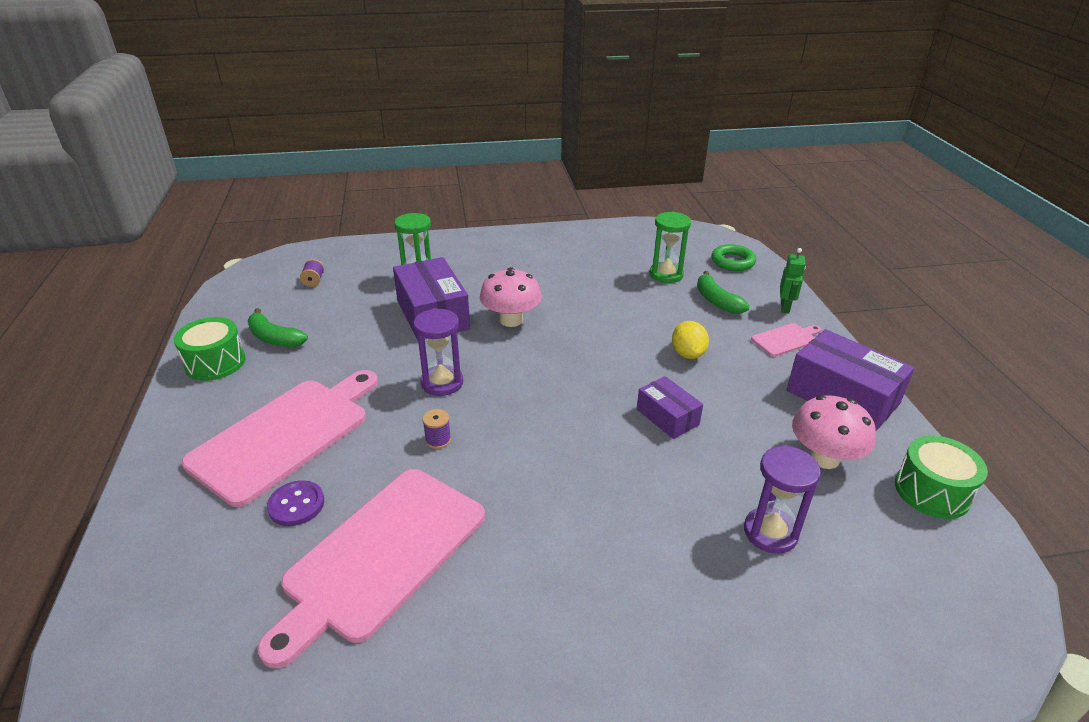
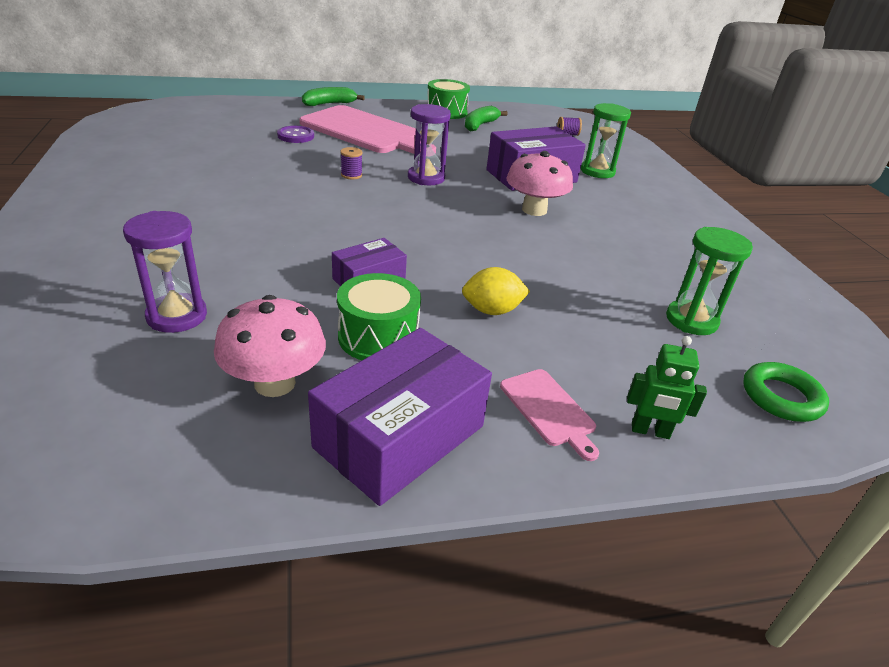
camera: 85 degrees right, 0 degrees up
pink cutting board [257,469,485,668] -> none
green banana [697,271,750,314] -> green banana moved to [302,87,365,106]
green drum [895,435,988,519] -> green drum moved to [337,273,421,360]

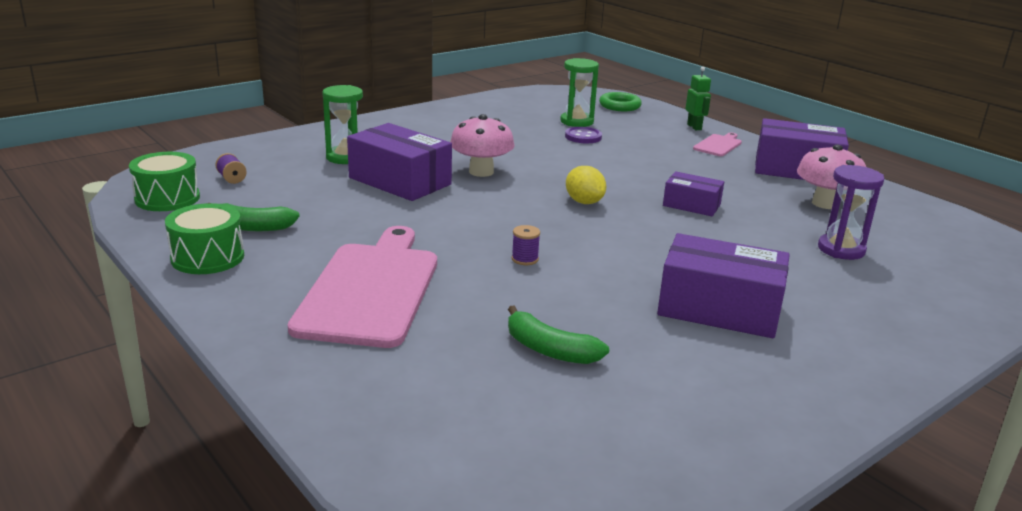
camera: 115 degrees left, 10 degrees down
purple button [277,126,314,143] -> purple button moved to [565,127,602,143]
green banana [302,87,365,106] -> green banana moved to [508,306,609,364]
green drum [337,273,421,360] -> green drum moved to [129,152,200,211]
purple hourglass [408,104,451,185] -> none
yellow lemon [462,267,530,315] -> yellow lemon moved to [566,166,606,204]
none -> purple box [657,233,790,338]

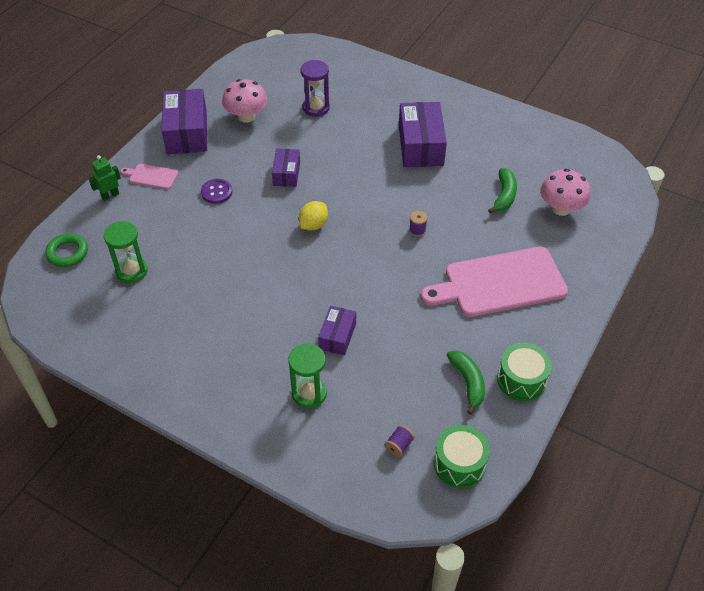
camera: 110 degrees left, 25 degrees up
purple box [347,123,452,201] -> purple box [318,306,356,355], size x0.57
pink mushroom [450,114,515,177] -> pink mushroom moved to [541,169,591,216]
purple button [565,127,602,143] -> purple button moved to [201,179,232,204]

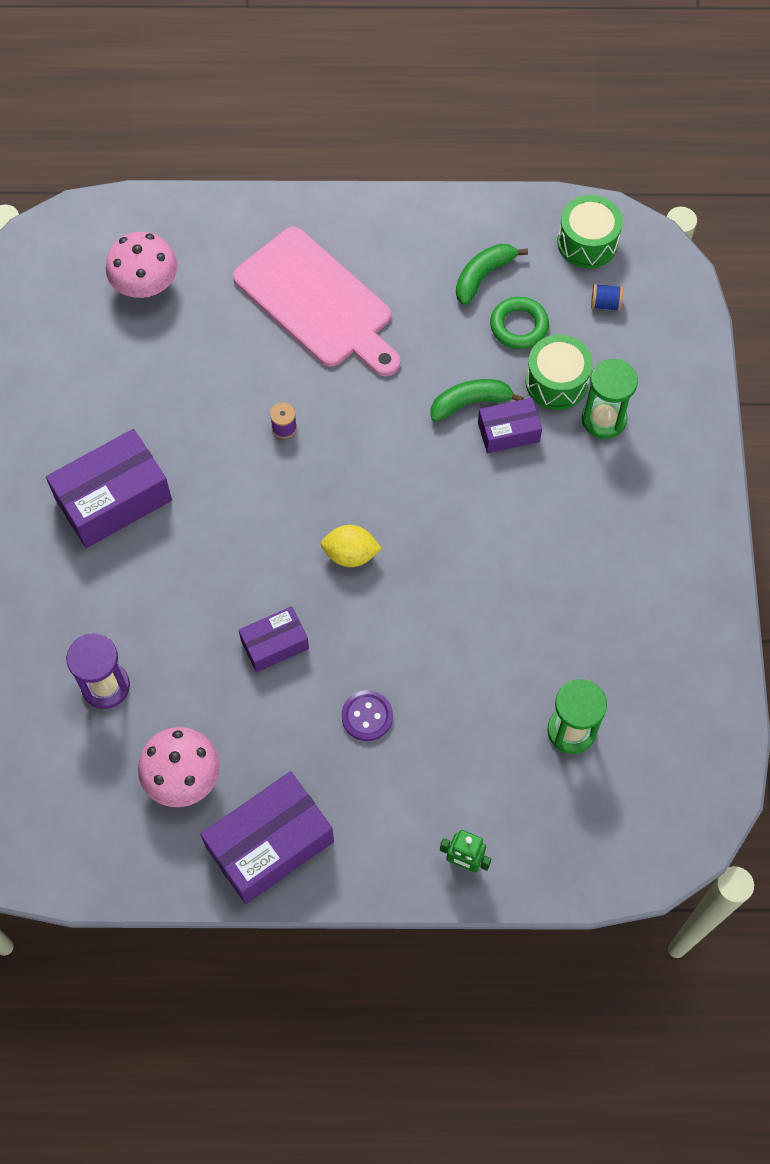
camera: 120 degrees left, 15 degrees up
green ring [45,233,88,267] -> green ring moved to [490,297,549,349]
pink cutting board [121,164,178,189] -> none
purple spool [384,425,415,457] -> blue spool [591,284,623,311]
green banana [488,168,517,213] -> green banana moved to [431,379,524,422]
green drum [497,343,552,401] -> green drum moved to [525,334,593,410]

